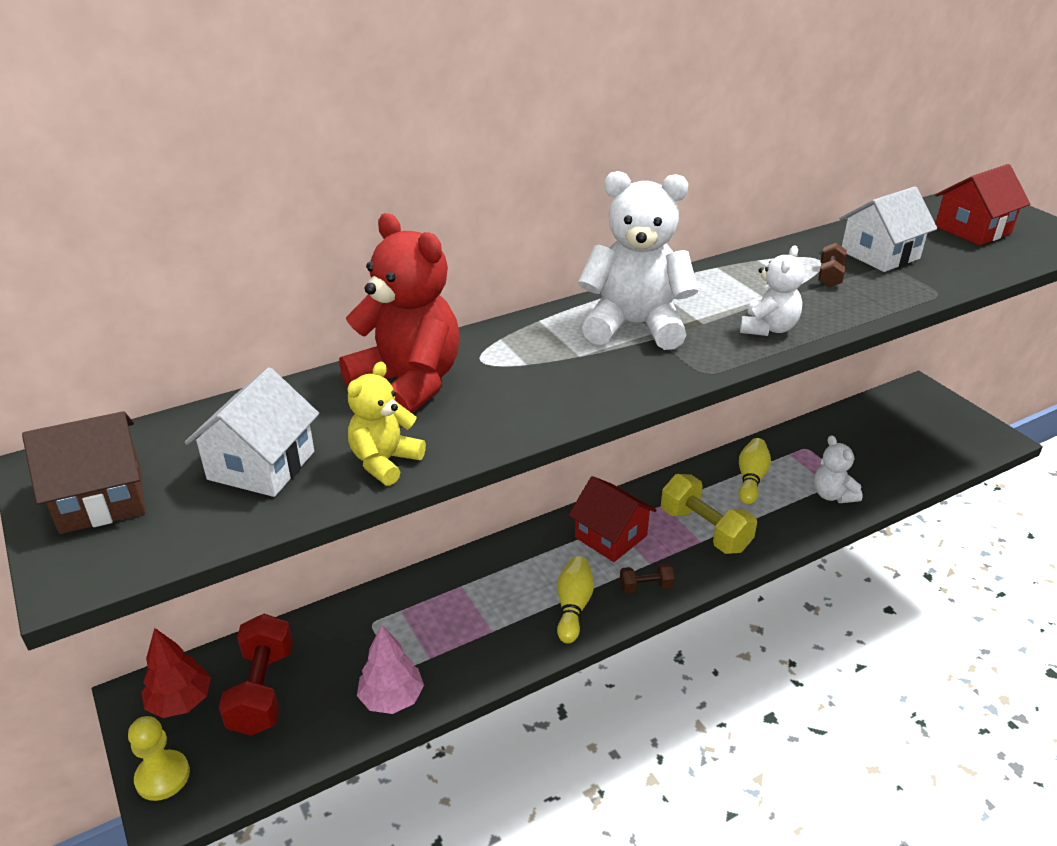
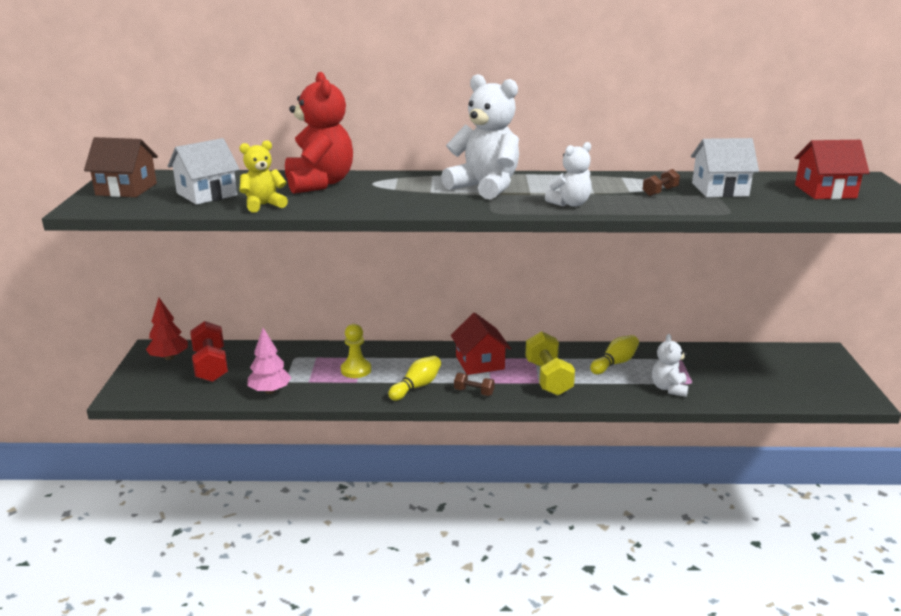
camera: 30 degrees right, 10 degrees down
yellow pawn [128,716,190,801] -> yellow pawn moved to [341,324,371,378]
red dumbbell [219,614,293,736] -> red dumbbell turned 45 degrees counterclockwise [190,321,228,382]

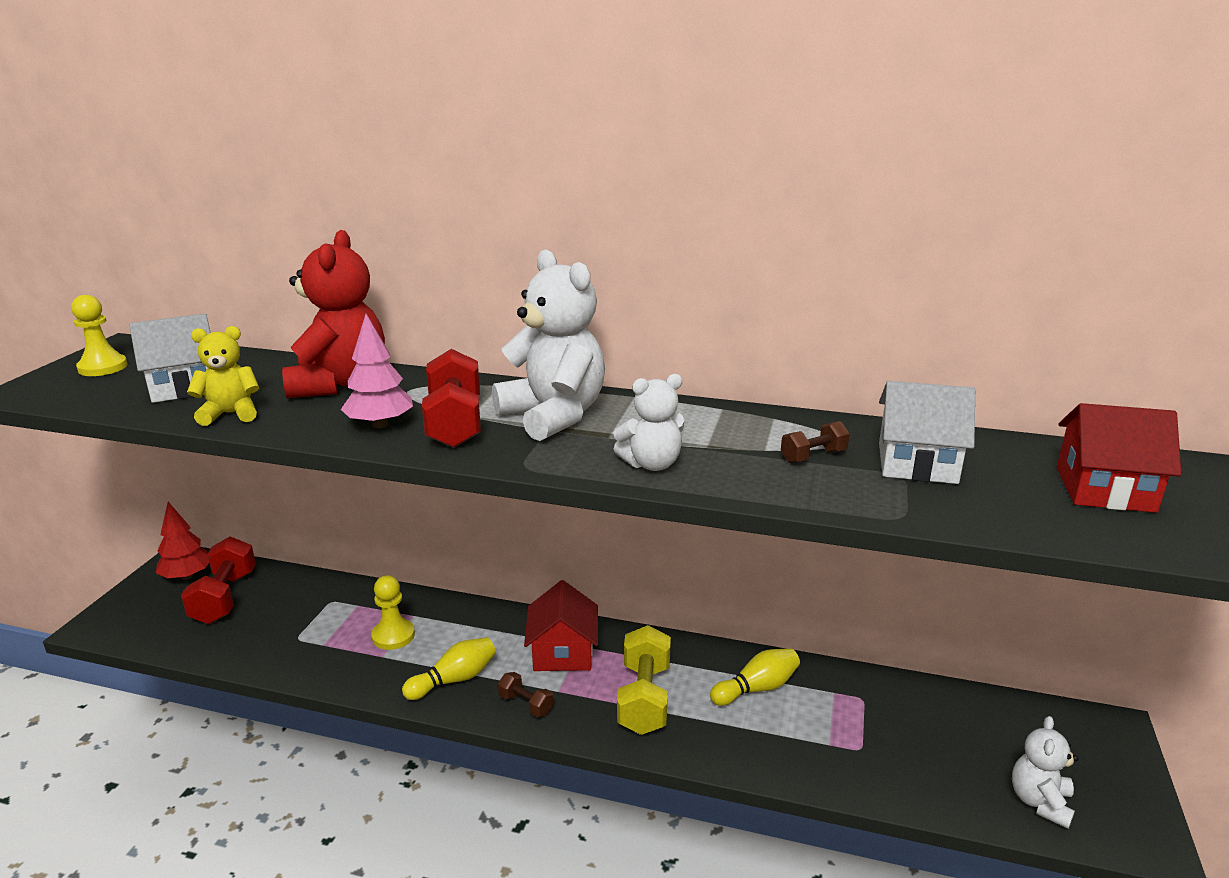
camera: 15 degrees right, 0 degrees up
brown house [84,137,158,197] -> yellow pawn [71,295,127,376]
pink tree [247,328,291,394] -> pink tree moved to [341,314,413,428]
white teddy bear [652,334,688,397] -> white teddy bear moved to [1012,716,1079,829]
none -> red dumbbell [422,349,481,448]

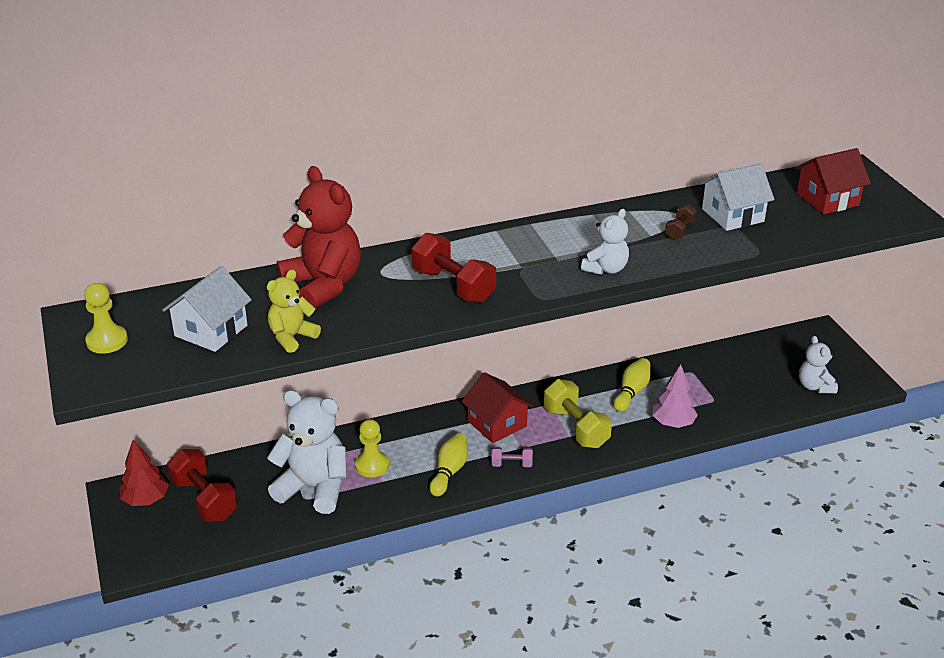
camera: 35 degrees left, 10 degrees up
pink tree [341,314,413,428] -> pink tree moved to [652,364,698,428]
white teddy bear [492,249,605,441] -> white teddy bear moved to [267,390,347,514]
brown dumbbell [498,672,553,717] -> pink dumbbell [491,447,533,467]

